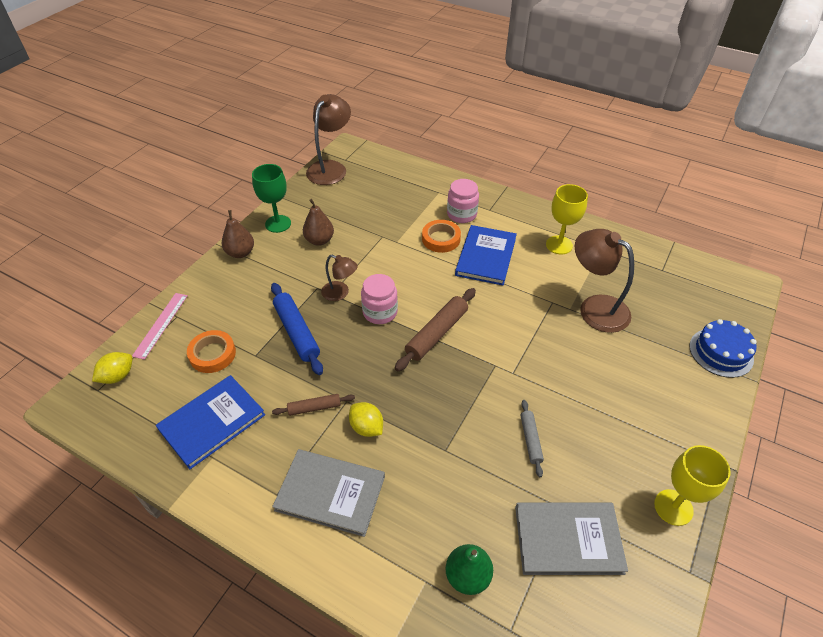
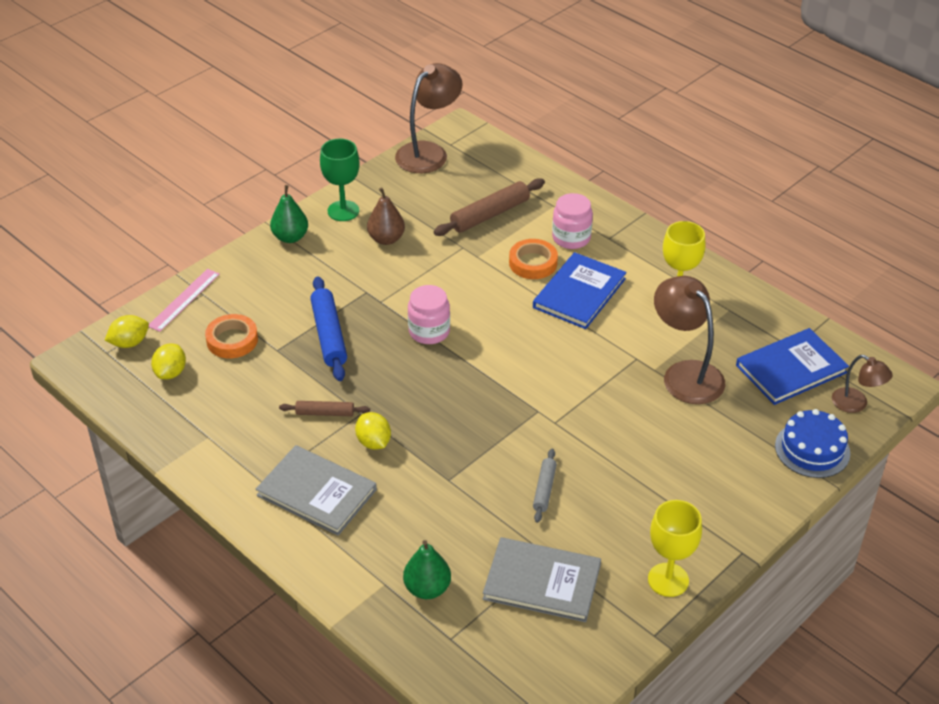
camera: 15 degrees right, 5 degrees down
blue book [156,375,265,469] -> blue book moved to [736,328,849,405]
brown pear [221,210,254,258] -> green pear [270,185,308,243]
brown lamp [321,255,357,301] -> brown lamp moved to [832,355,893,413]
brown rolling pin [395,288,476,371] -> brown rolling pin moved to [434,178,545,236]
none -> yellow lemon [151,343,186,380]

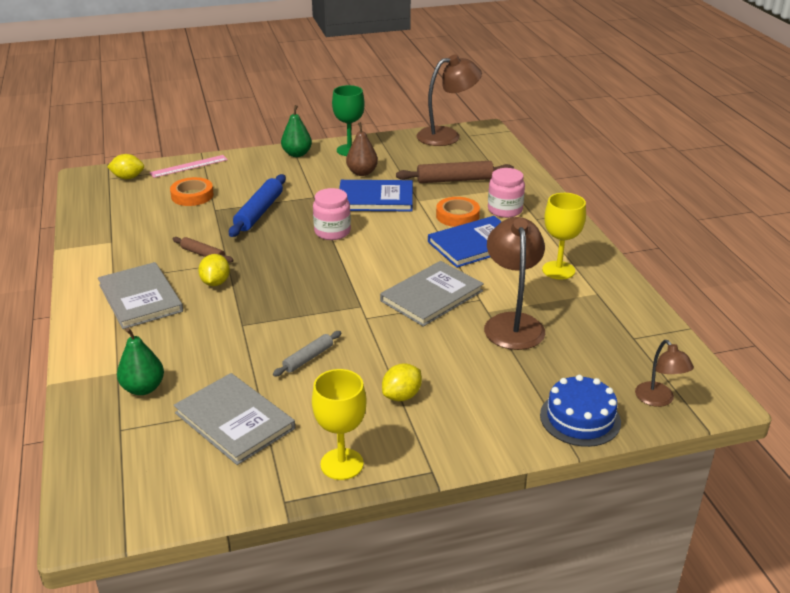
camera: 30 degrees right, 10 degrees down
yellow lemon [151,343,186,380] -> yellow lemon moved to [382,363,422,401]
blue book [736,328,849,405] -> blue book moved to [339,180,413,211]
none -> grey book [380,261,484,327]

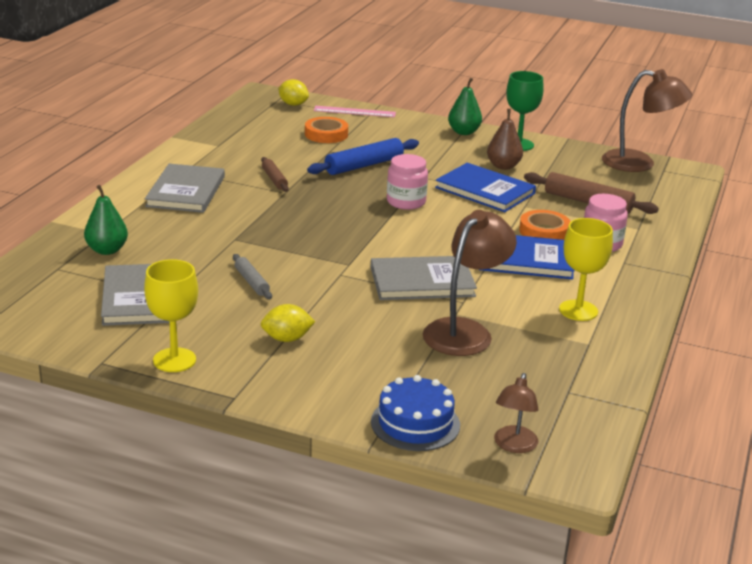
camera: 35 degrees right, 5 degrees down
yellow lemon [198,254,230,286] -> none
grey rolling pin [273,331,341,377] -> grey rolling pin turned 75 degrees clockwise [233,254,272,299]

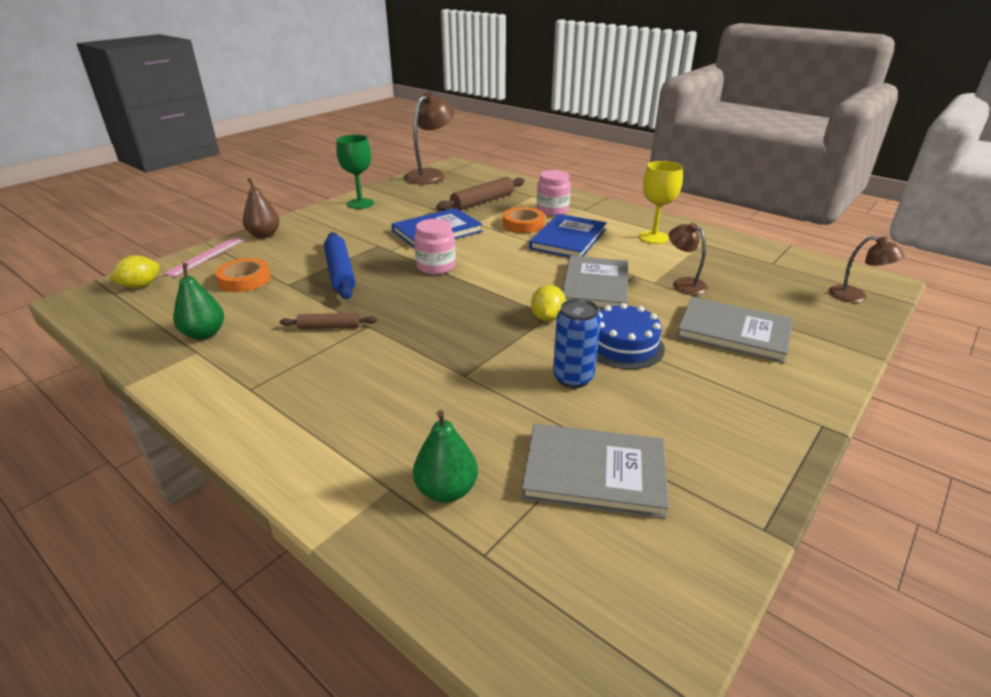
camera: 70 degrees left, 5 degrees up
yellow goblet [144,259,198,372] -> none
grey book [145,164,225,213] -> grey book moved to [676,297,793,363]
grey rolling pin [233,254,272,299] -> blue can [553,299,601,388]
yellow lemon [260,304,316,342] -> yellow lemon moved to [531,285,566,321]
blue cake [371,375,460,451] -> blue cake moved to [596,303,665,369]
brown lamp [423,210,517,356] -> brown lamp [669,223,708,295], size x0.56
green pear [448,78,482,135] -> green pear moved to [173,263,224,340]
brown pear [487,109,523,170] -> brown pear moved to [243,178,280,238]

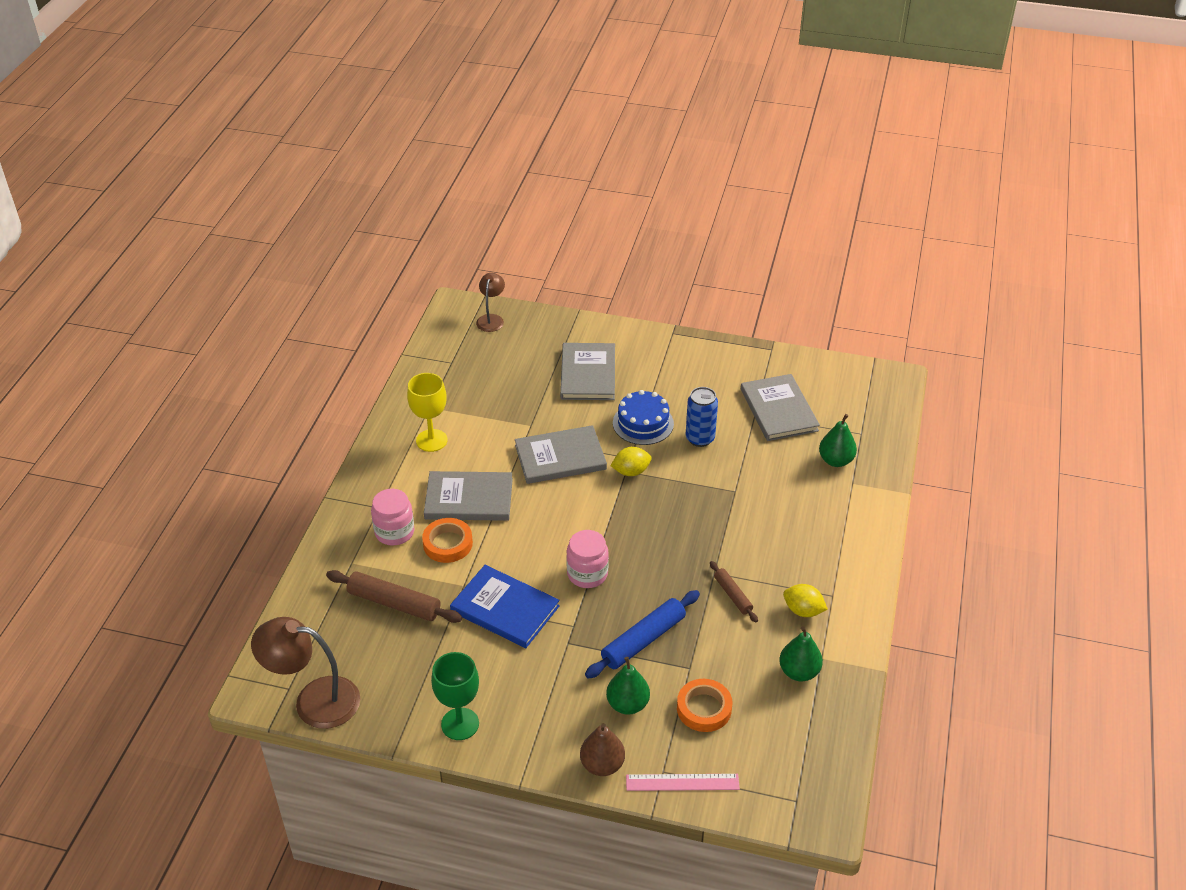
camera: 115 degrees left, 10 degrees up
yellow lemon [109,255,160,288] -> yellow lemon moved to [783,584,828,617]
blue book [529,214,606,257] -> grey book [424,471,513,521]
brown lamp [669,223,708,295] -> none
none -> green pear [606,657,650,715]

